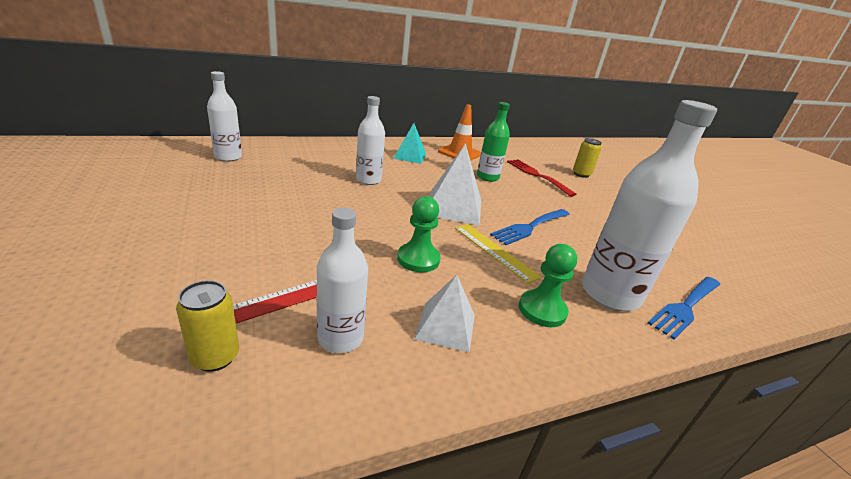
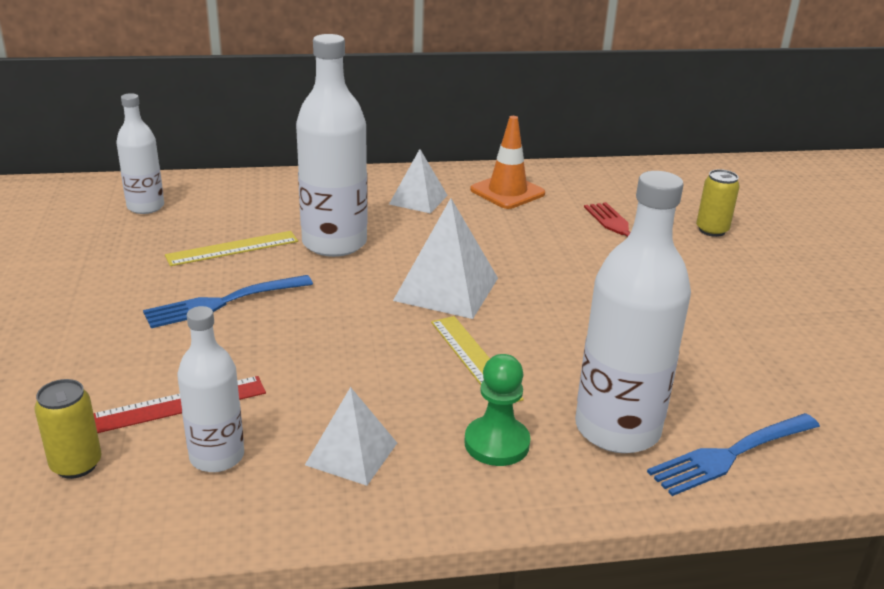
camera: 15 degrees right, 0 degrees up
white bottle [356,96,385,185] -> white bottle [296,34,368,257], size x1.69
turquoise pyramid [393,123,426,164] -> white pyramid [389,149,448,214]
green pawn [397,196,441,272] -> none
green bottle [477,102,510,182] -> none
blue fork [490,209,570,245] -> blue fork moved to [143,275,313,328]
none -> yellow ruler [165,231,298,266]

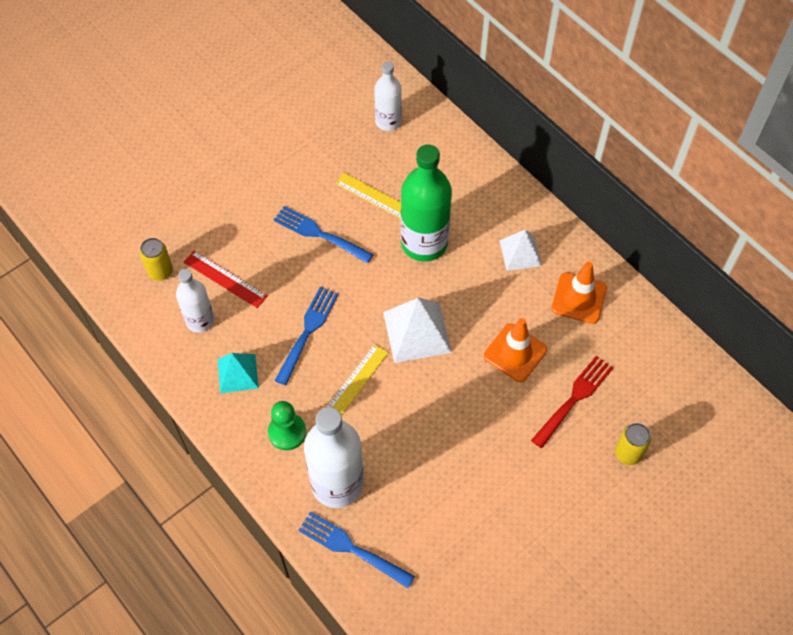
camera: 60 degrees right, 30 degrees up
white bottle [296,34,368,257] -> green bottle [401,144,452,262]
white pyramid [305,387,397,486] -> turquoise pyramid [218,353,259,393]
none -> blue fork [275,287,339,385]
none -> orange traffic cone [484,318,547,382]

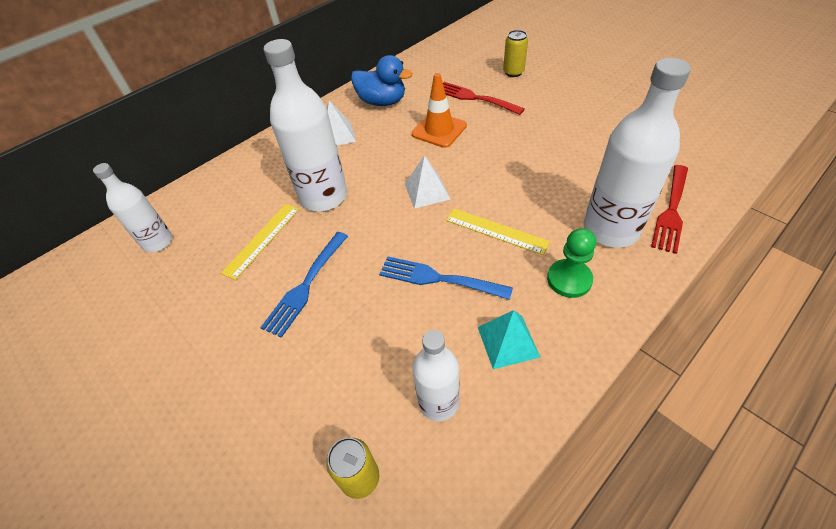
camera: 90 degrees left, 10 degrees down
red ruler [184,251,267,308] -> none
blue fork [298,512,415,588] -> red fork [651,165,688,254]
white pyramid [383,298,452,363] -> white pyramid [405,155,450,209], size x0.64
green bottle [401,144,452,262] -> white bottle [264,39,347,212]
orange traffic cone [551,262,607,324] -> blue duck [351,55,412,106]

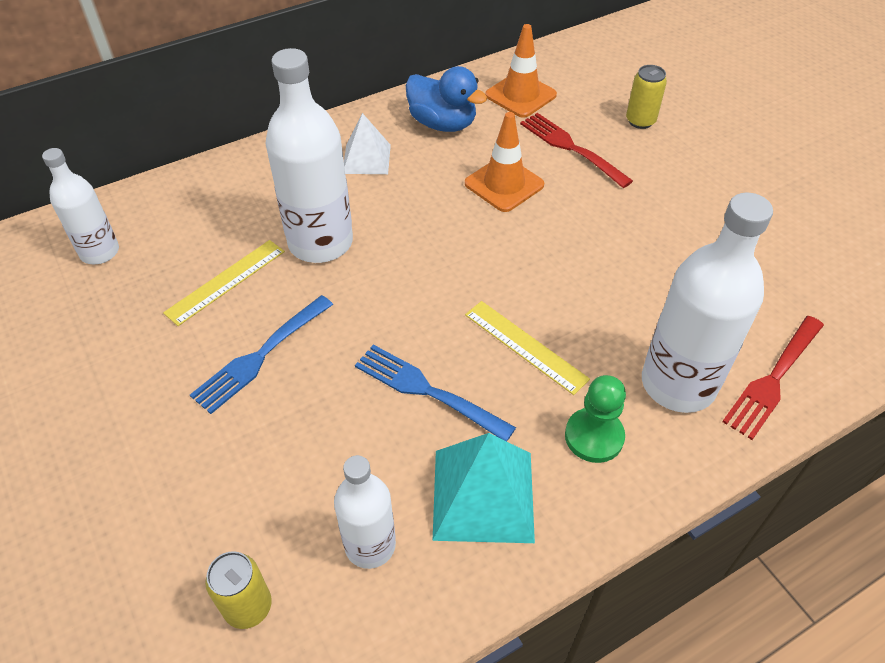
camera: 10 degrees right, 0 degrees up
white pyramid [405,155,450,209] -> none
turquoise pyramid [478,310,540,369] -> turquoise pyramid [433,433,535,543], size x1.56
none -> orange traffic cone [485,24,557,118]

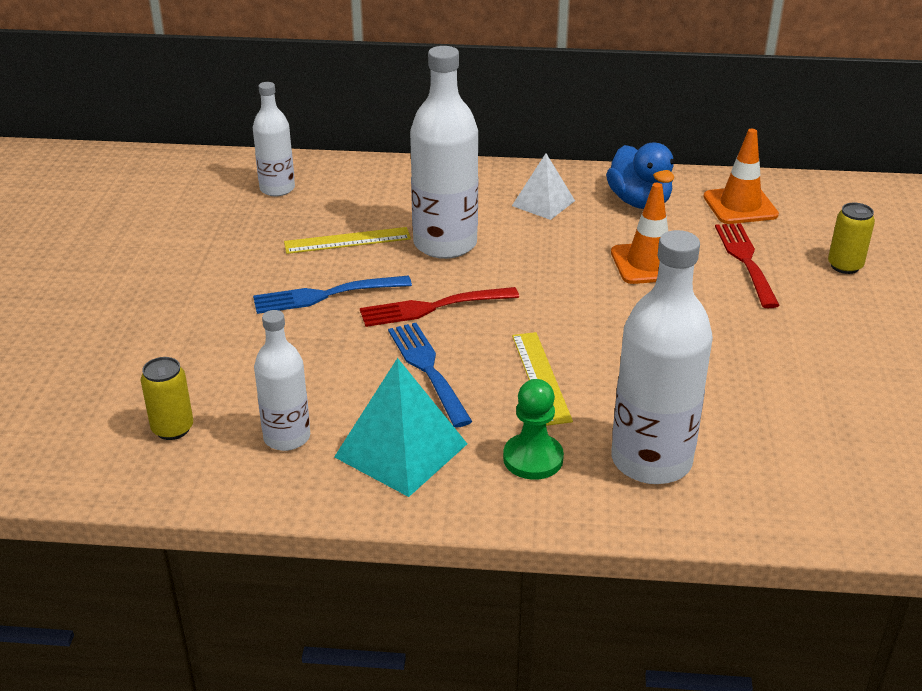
camera: 35 degrees right, 15 degrees down
red fork [722,316,824,440] -> red fork moved to [360,287,519,327]

